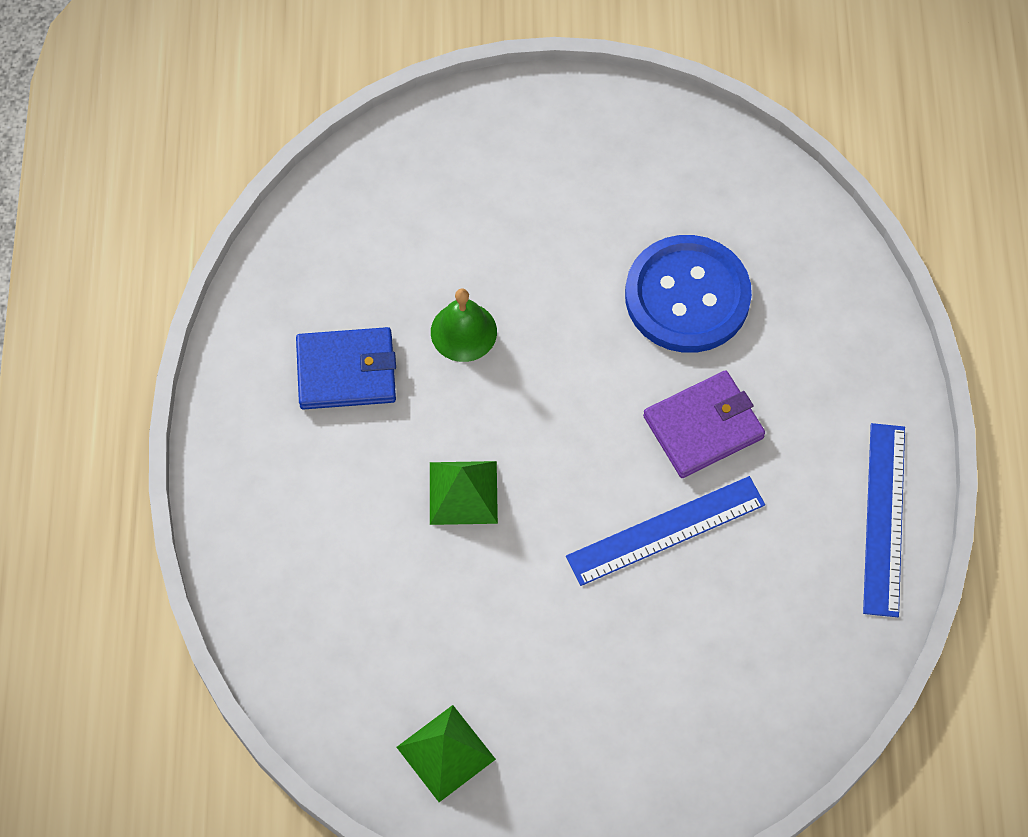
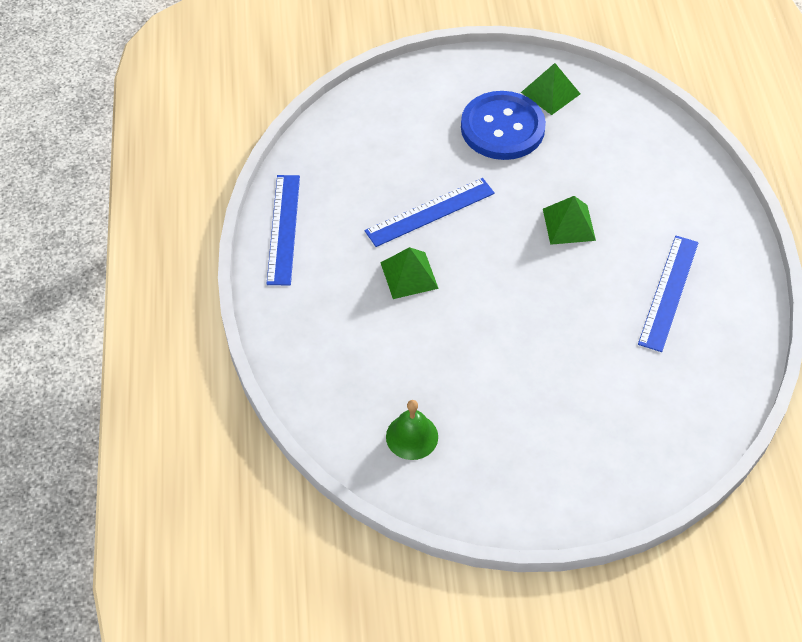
camera: 175 degrees right, 10 degrees down
blue wallet [296,327,396,410] -> blue ruler [638,236,699,352]
green bell [431,288,497,362] -> green bell moved to [386,400,438,460]
blue button [625,235,752,353] -> blue button moved to [461,91,546,160]
purple wallet [643,370,765,478] -> green pyramid [380,247,439,299]

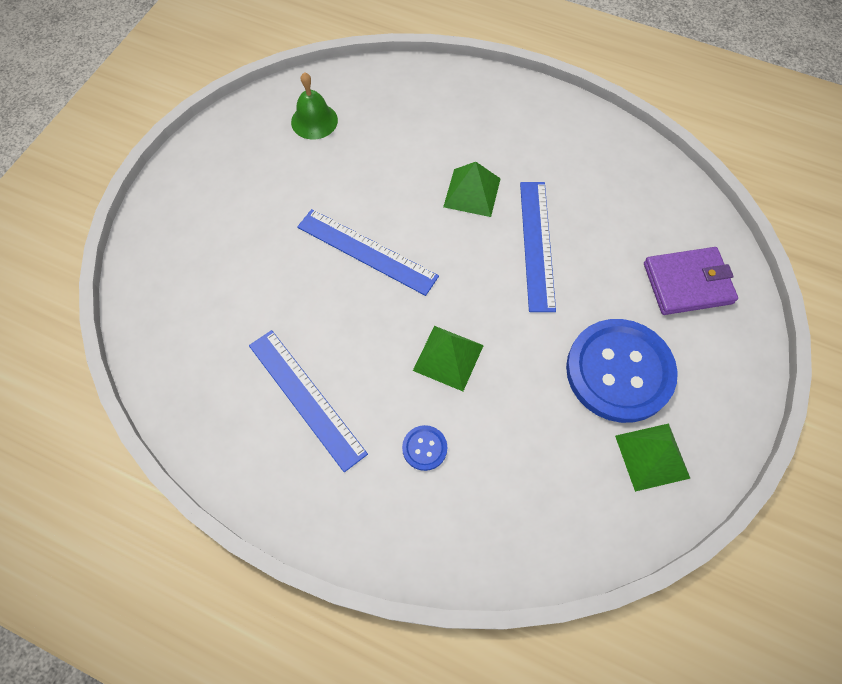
camera: 120 degrees right, 10 degrees up
blue ruler [267,175,300,286] -> blue ruler moved to [297,209,439,296]
none -> blue button [402,425,447,471]
none -> purple wallet [644,247,738,315]

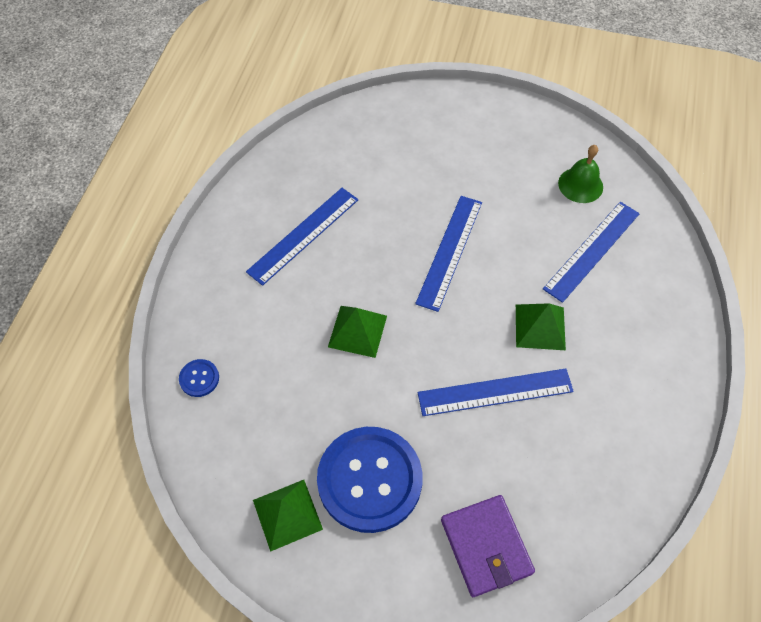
camera: 80 degrees right, 5 degrees down
blue button [402,425,447,471] -> blue button moved to [179,359,219,397]
none -> blue ruler [543,202,640,303]

